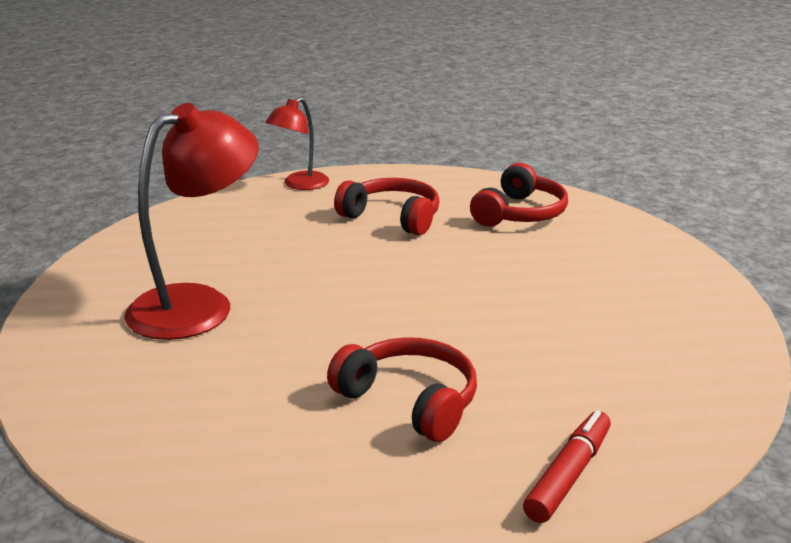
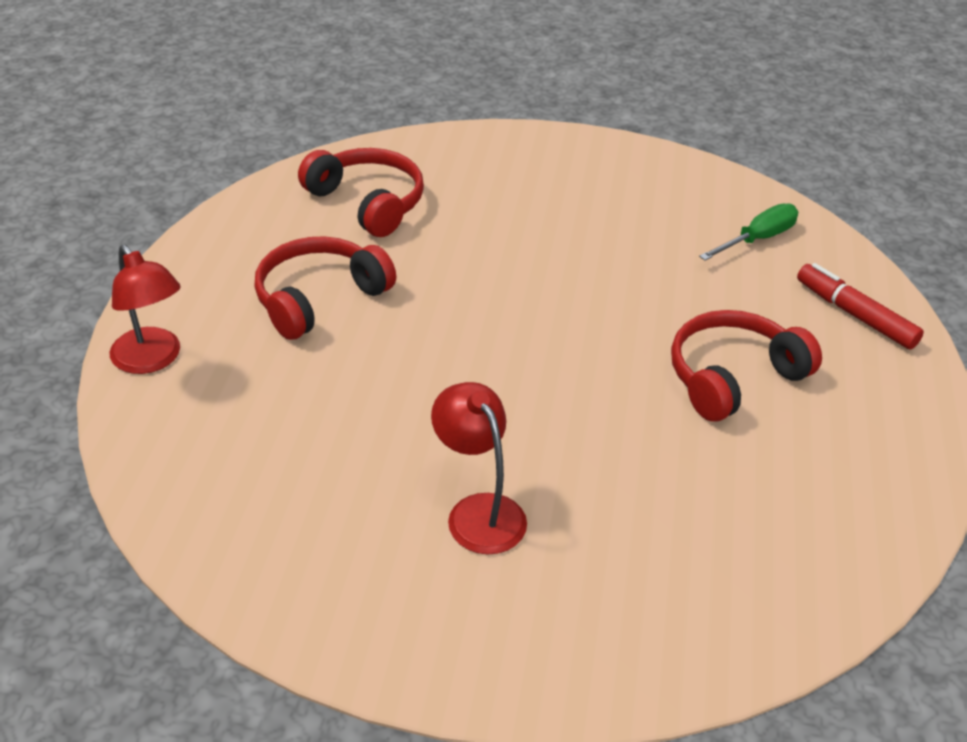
camera: 75 degrees left, 15 degrees up
red lamp [124,103,259,340] -> red lamp [431,382,527,555], size x0.57
none -> green screwdriver [699,203,798,261]

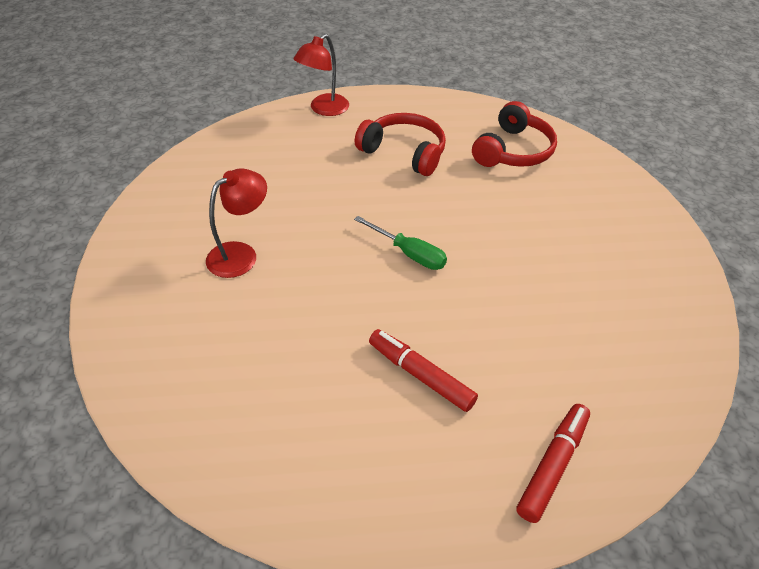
camera: 75 degrees right, 5 degrees up
red headphones [671,310,822,422] -> red marker [369,329,478,412]
green screwdriver [699,203,798,261] -> green screwdriver moved to [354,216,447,270]

